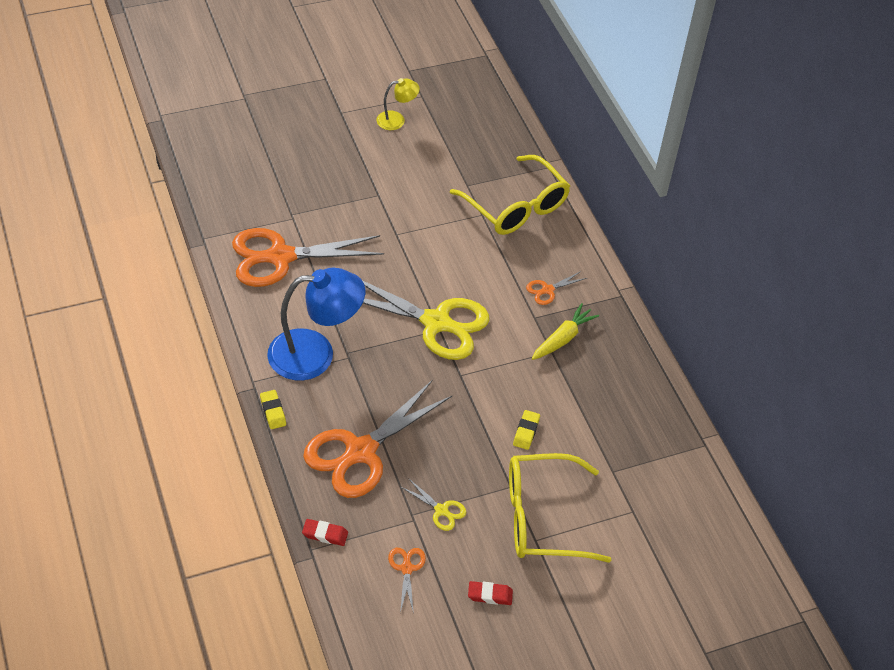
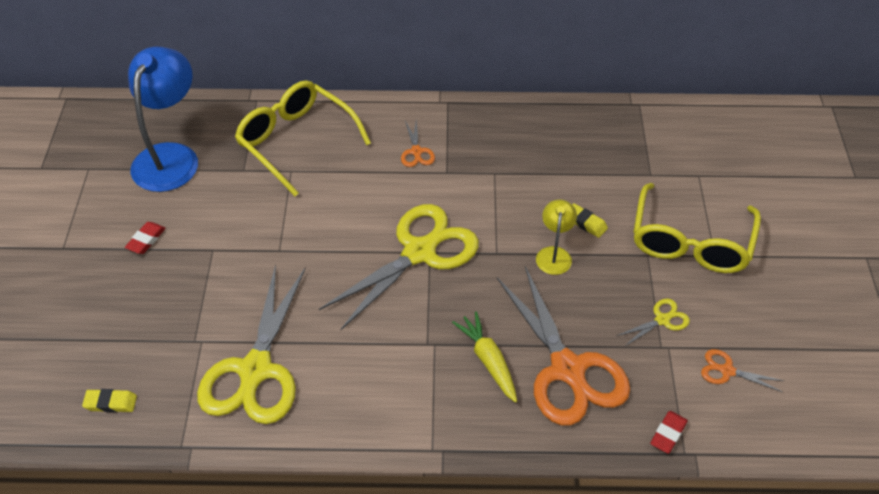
camera: 65 degrees left, 0 degrees up
orange scissors [232,228,384,287] -> yellow scissors [197,264,306,424]
yellow eraser [260,390,286,429] -> yellow eraser moved to [82,389,137,413]
blue lamp [267,268,365,381] -> blue lamp moved to [128,47,198,192]
yellow lamp [376,78,420,130] -> yellow lamp moved to [536,200,577,275]
yellow glasses [450,155,570,235] -> yellow glasses turned 120 degrees counterclockwise [235,80,371,196]
red eraser [468,581,513,605] -> red eraser moved to [125,222,166,254]
yellow carrot [532,303,599,360] -> yellow carrot moved to [452,312,517,403]

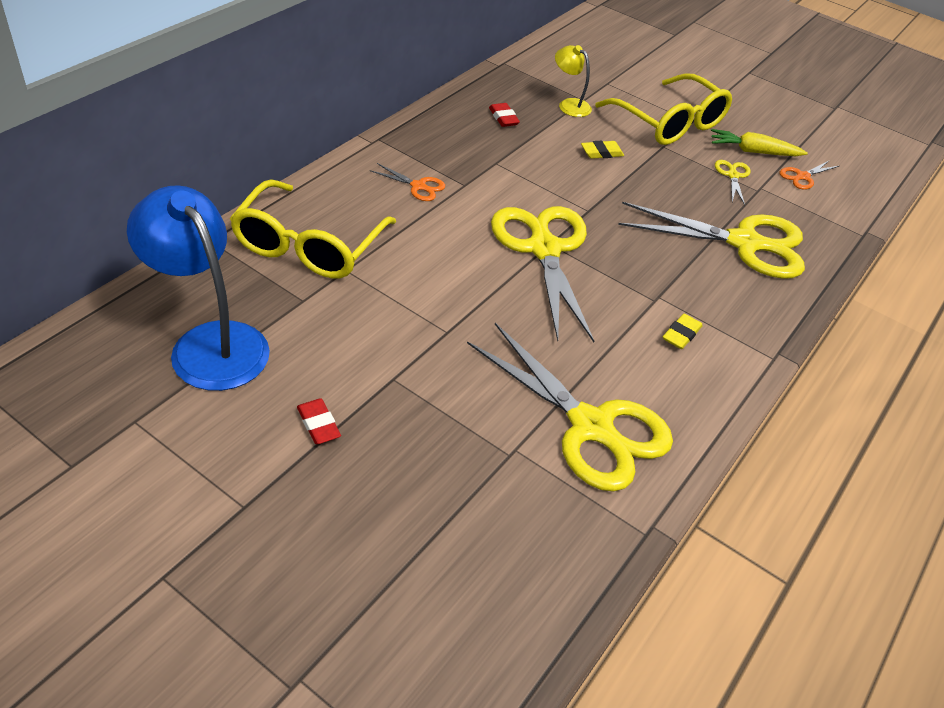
camera: 60 degrees left, 5 degrees down
yellow eraser [82,389,137,413] -> yellow eraser moved to [663,314,703,349]
yellow glasses [235,80,371,196] -> yellow glasses turned 60 degrees counterclockwise [230,179,396,279]
yellow carrot [452,312,517,403] -> yellow carrot moved to [711,129,808,156]
orange scissors [497,266,630,426] -> yellow scissors [618,202,805,279]
yellow lamp [536,200,577,275] -> yellow lamp moved to [555,45,592,117]
red eraser [650,411,688,454] -> red eraser moved to [489,103,520,127]

